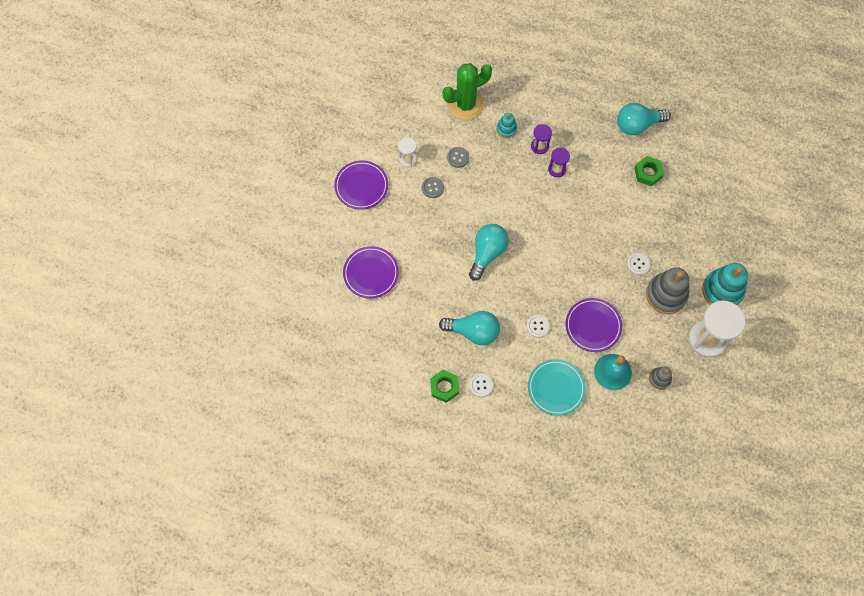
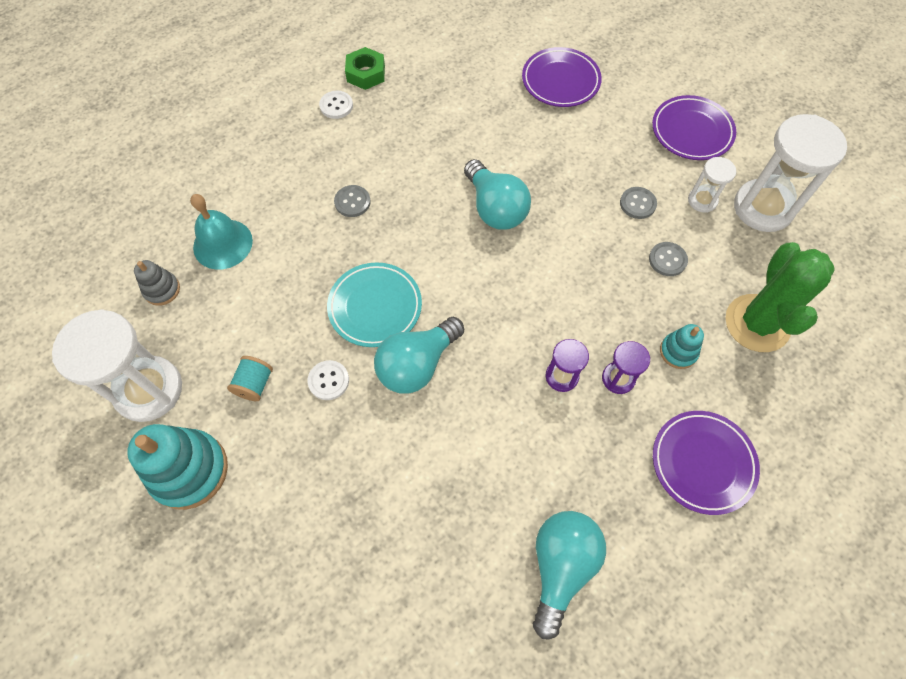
camera: 125 degrees right, 5 degrees down
turquoise light bulb [439,311,500,345] -> turquoise light bulb moved to [374,317,464,394]
white button [527,315,550,338] -> grey button [334,185,371,217]
turquoise plate [528,359,586,416] -> turquoise plate moved to [327,262,422,347]
purple plate [566,298,622,352] -> purple plate moved to [653,411,760,515]
green nut [634,156,664,186] -> none
grey stacking toy [646,267,689,314] -> turquoise spool [227,356,273,401]
none -> white hourglass [734,114,847,232]

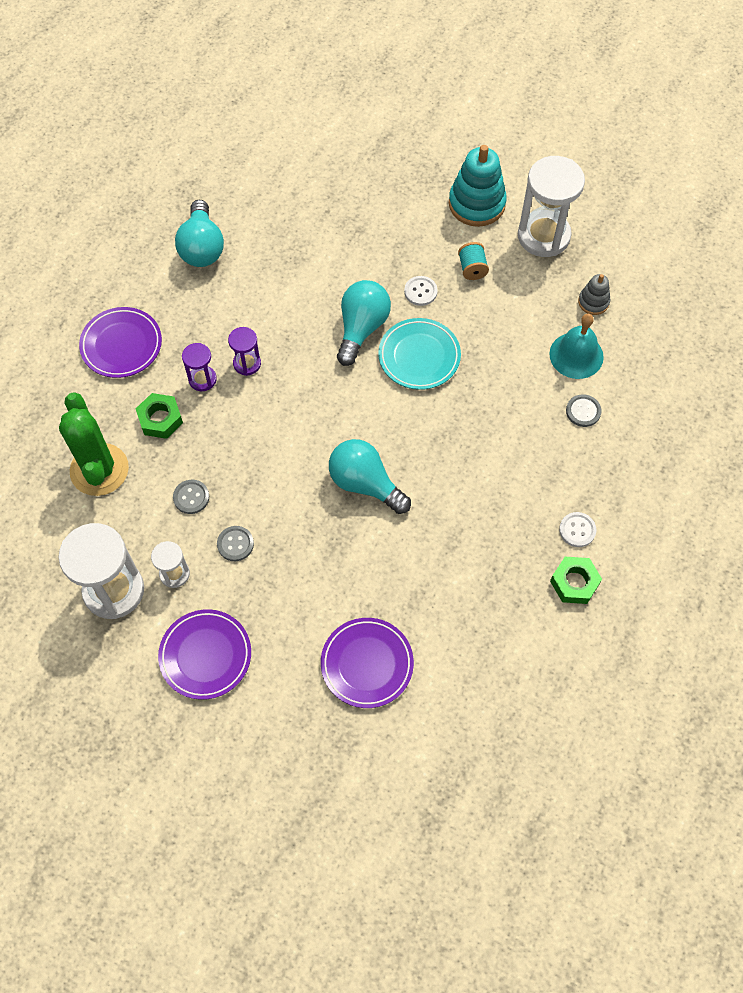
camera: 155 degrees right, 0 degrees up
grey button [334,185,371,217] -> grey button moved to [566,394,602,427]
turquoise stacking toy [660,324,704,369] -> green nut [136,393,183,439]

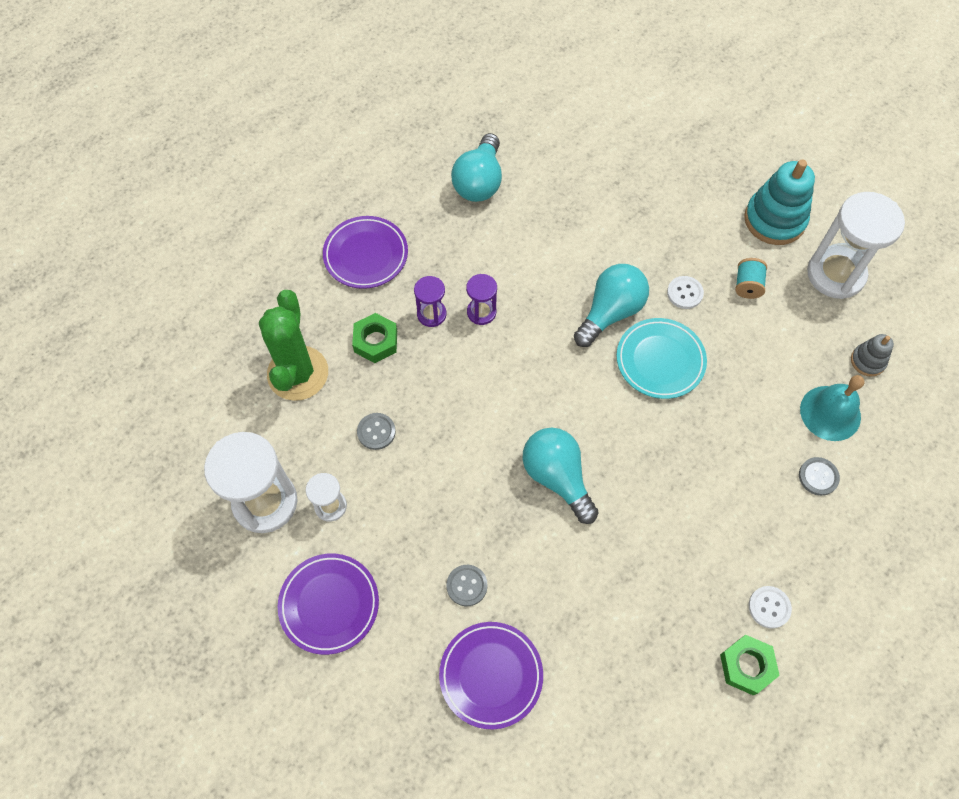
camera: 20 degrees right, 0 degrees up
grey button [217,526,254,561] -> grey button moved to [446,565,487,606]

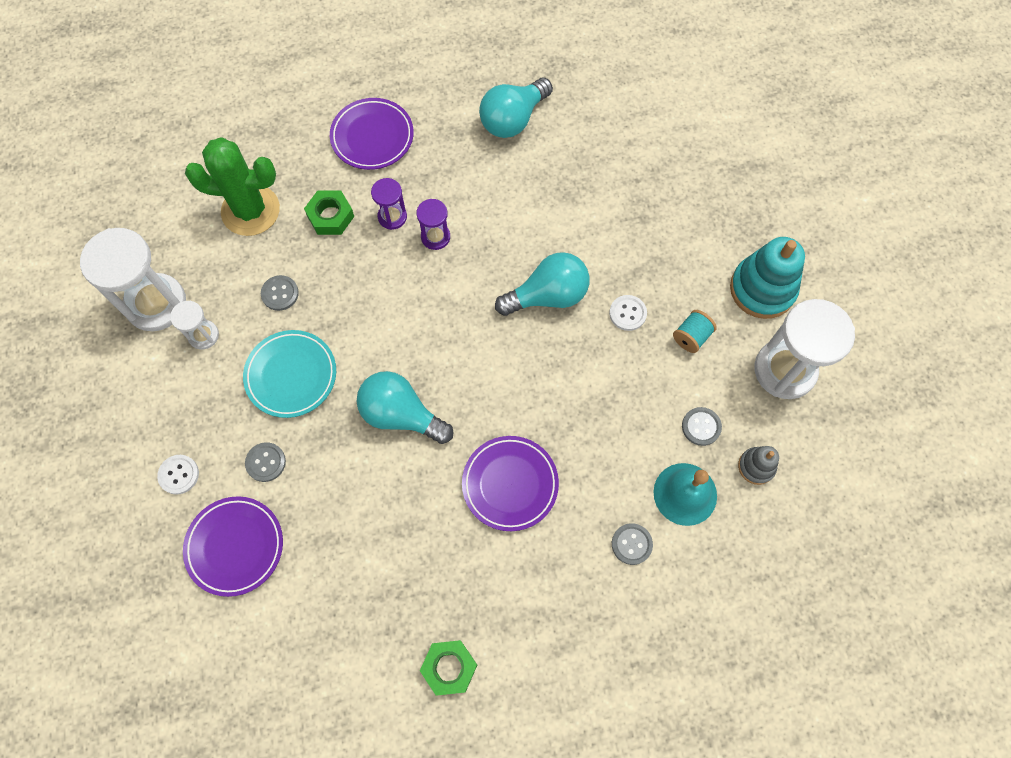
camera: 30 degrees right, 5 degrees up
green cactus [259,290,328,401] -> green cactus turned 60 degrees clockwise [185,137,280,236]
purple plate [278,554,379,655] -> purple plate moved to [462,436,559,531]
turquoise light bulb [522,427,599,524] -> turquoise light bulb turned 60 degrees counterclockwise [357,371,453,444]
turquoise plate [616,318,707,399] -> turquoise plate moved to [243,330,336,418]
white button [749,586,792,629] -> white button moved to [157,455,199,494]
none -> grey button [682,407,722,446]

